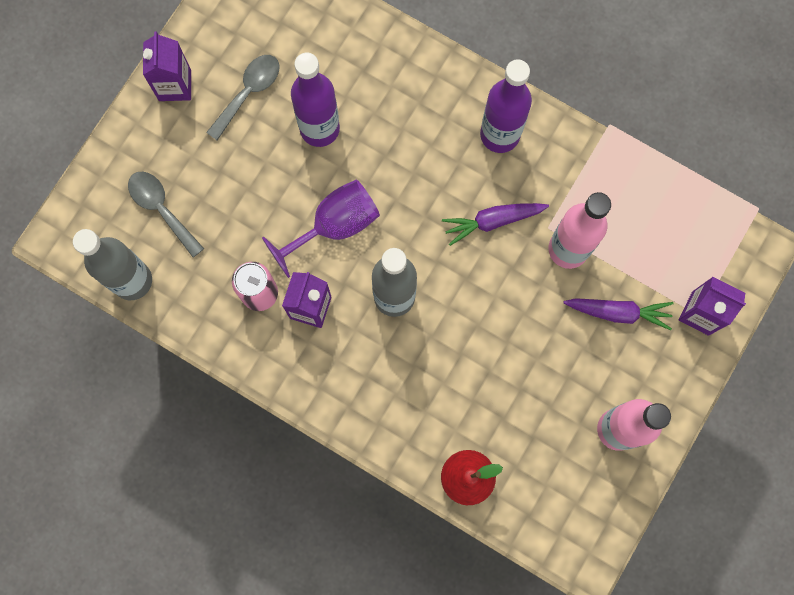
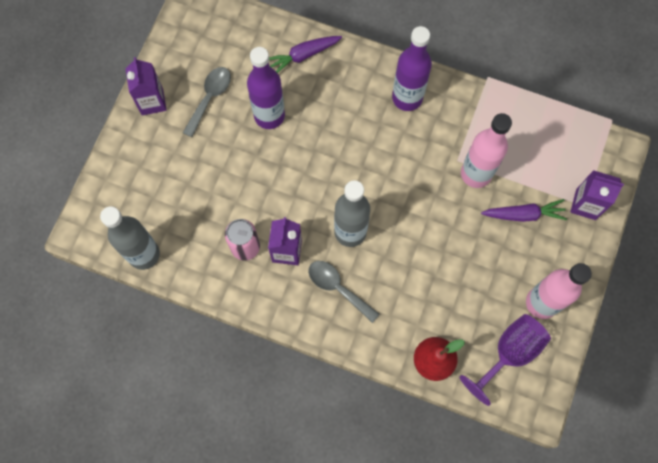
camera: 10 degrees left, 5 degrees down
grey spoon [128,172,204,257] -> grey spoon moved to [308,261,380,323]
purple goblet [262,179,380,278] -> purple goblet moved to [460,314,551,406]
purple carrot [442,203,549,246] -> purple carrot moved to [269,36,342,73]

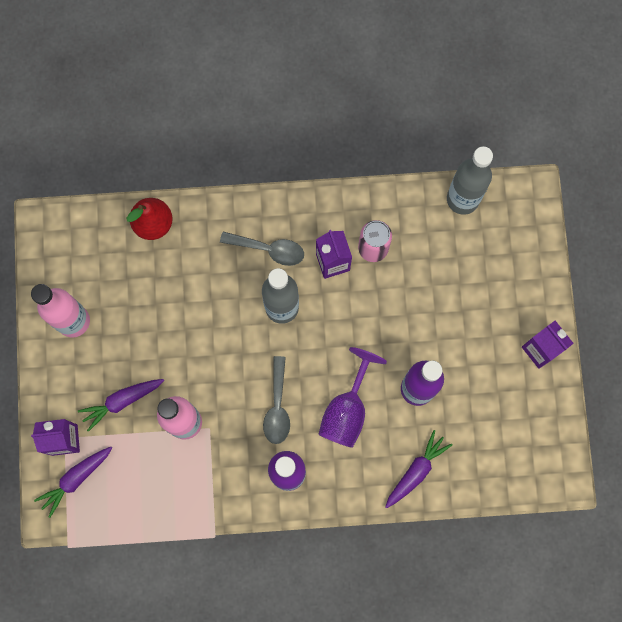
camera: 155 degrees right, 5 degrees up
grey spoon [183,67,231,137] -> grey spoon moved to [263,356,290,444]
purple goblet [460,314,551,406] -> purple goblet moved to [318,347,387,448]
none -> purple carrot [34,447,112,518]

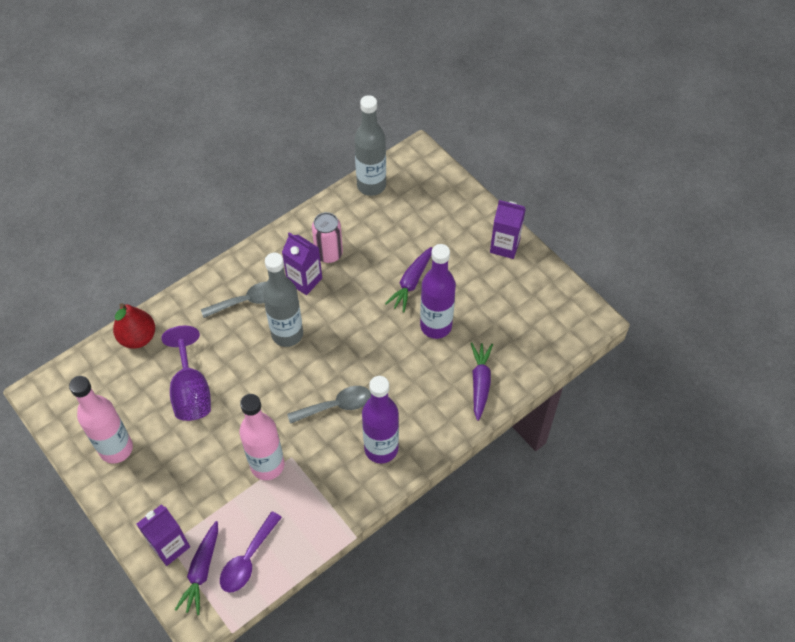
camera: 35 degrees left, 20 degrees down
purple carrot [78,379,164,432] -> purple carrot moved to [385,247,432,312]
grey spoon [263,356,290,444] -> grey spoon turned 75 degrees counterclockwise [287,386,371,424]
purple goblet [318,347,387,448] -> purple goblet moved to [161,326,211,421]
none -> purple spoon [220,511,282,593]

